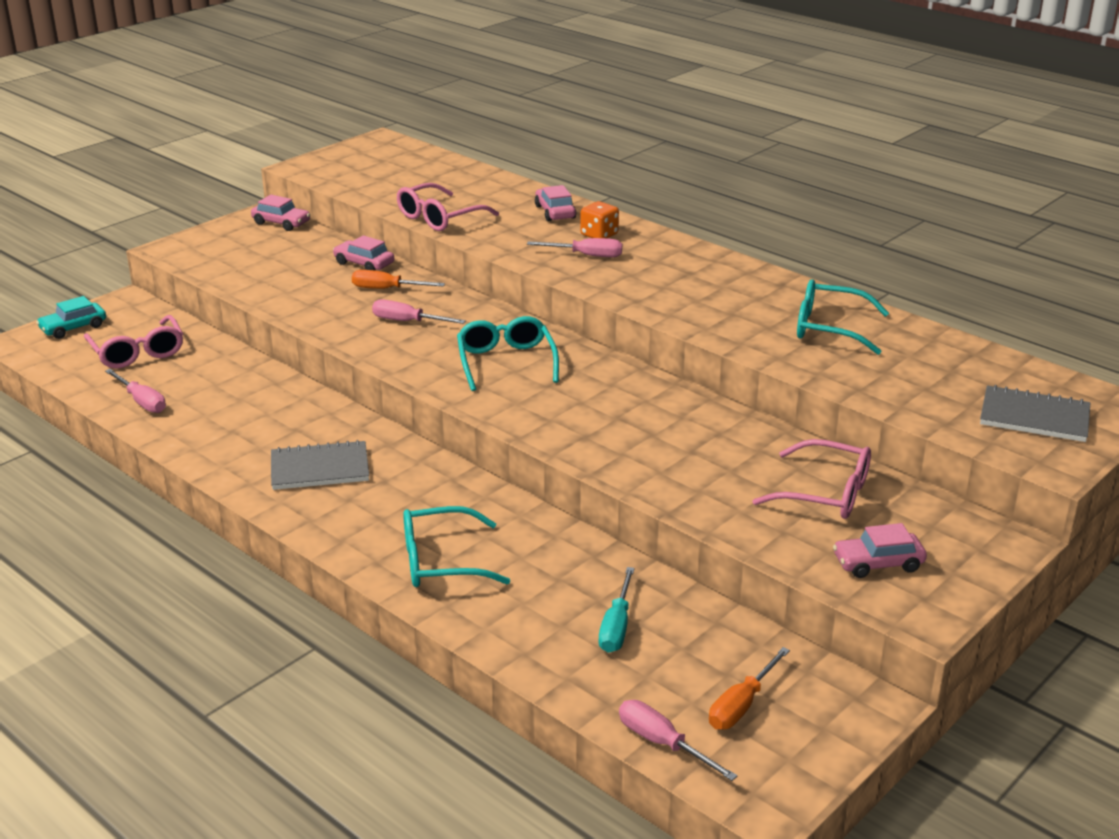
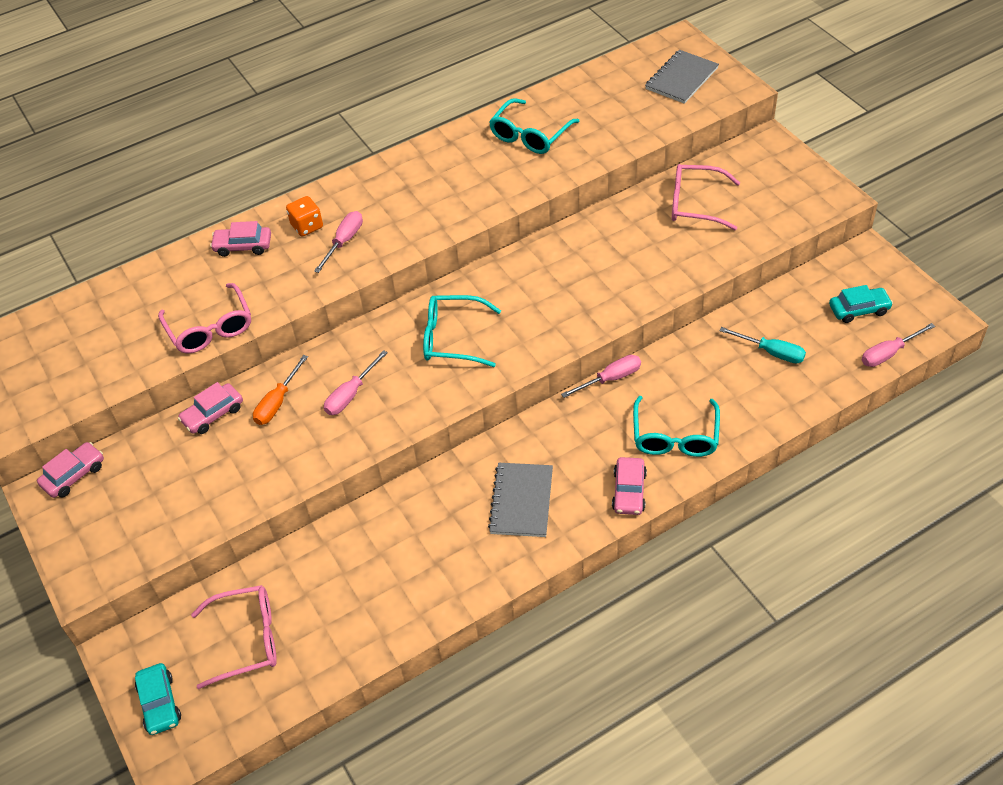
camera: 70 degrees left, 20 degrees up
pink screwdriver [105,369,166,413] -> pink screwdriver moved to [561,355,641,398]
orange screwdriver [709,647,790,729] -> turquoise car [829,285,893,323]
pink glasses [753,439,871,519] -> pink glasses turned 120 degrees counterclockwise [672,164,740,230]
pink car [833,523,927,578] -> pink car moved to [612,457,647,515]

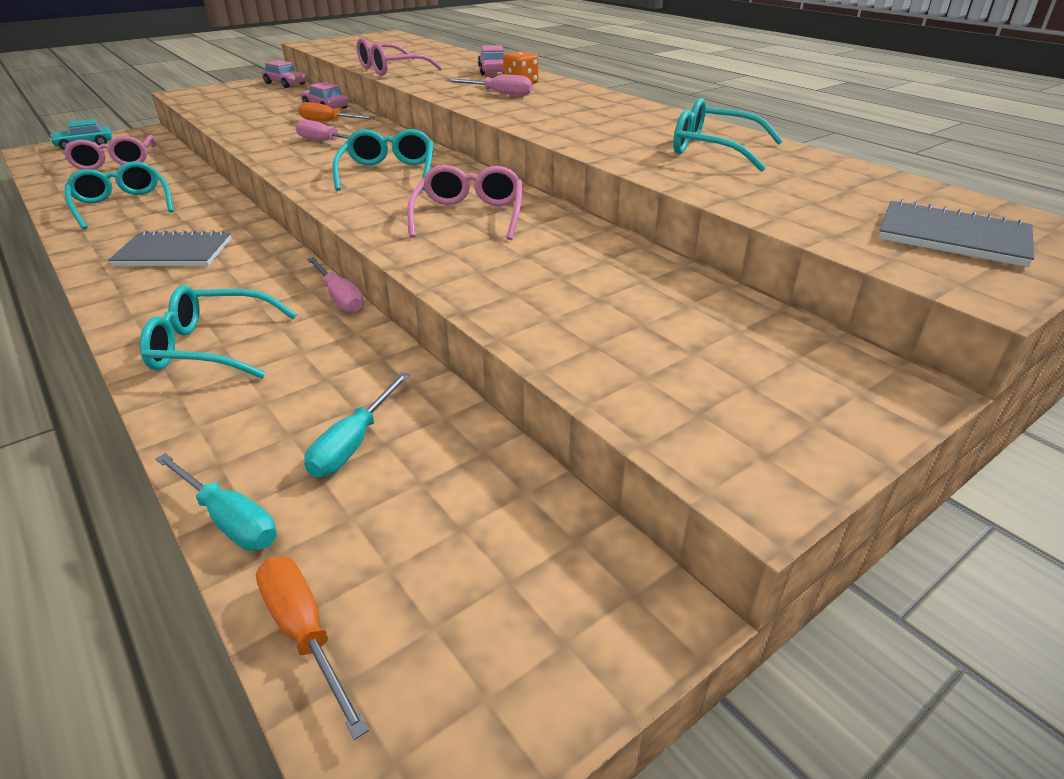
camera: 80 degrees right, 15 degrees down
pink car [612,457,647,515] -> none
pink glasses [672,164,740,230] -> pink glasses moved to [407,165,522,240]
turquoise car [829,285,893,323] -> none
pink screwdriver [862,323,935,367] -> orange screwdriver [256,556,369,740]
none -> turquoise glasses [65,161,174,230]
none -> turquoise screwdriver [155,453,277,551]

